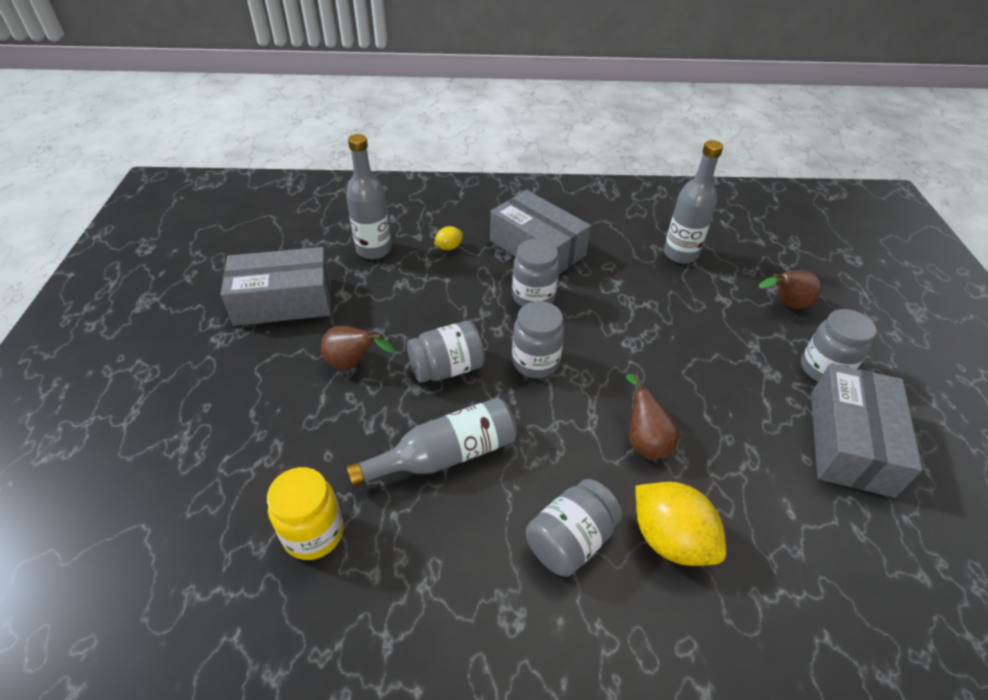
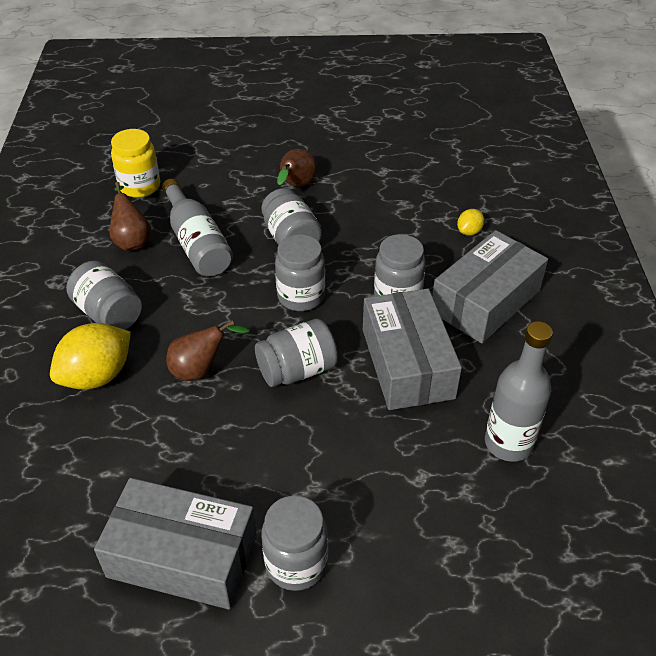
camera: 90 degrees right, 0 degrees up
grey box [221,247,331,326] -> grey box moved to [363,289,462,410]
grey bottle [346,134,391,259] -> none
yellow lemon [434,226,463,250] -> yellow lemon turned 75 degrees clockwise [457,209,485,236]
brown pear [759,270,821,309] -> brown pear moved to [109,182,151,251]
none -> grey jar [255,319,338,387]

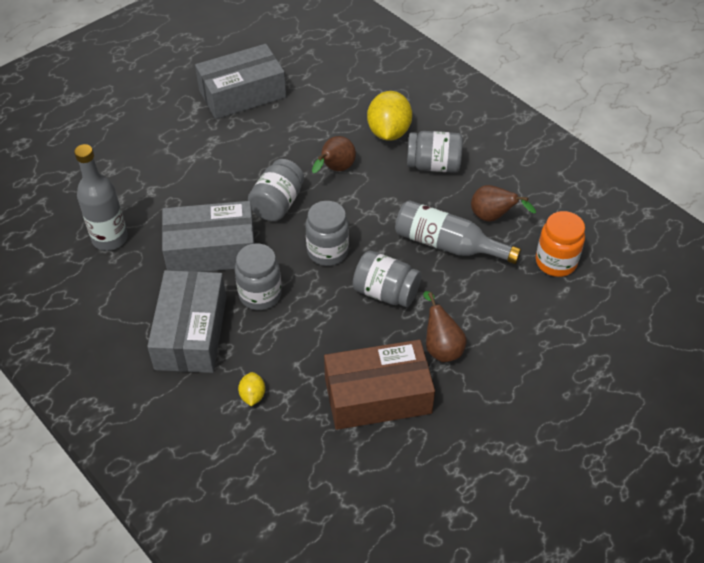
camera: 140 degrees right, 5 degrees up
yellow jar [111,129,160,198] -> orange jar [536,211,585,277]
grey jar [261,496,328,591] -> none
grey box [363,289,462,410] -> grey box turned 45 degrees counterclockwise [162,201,255,272]
none -> brown box [324,340,435,430]

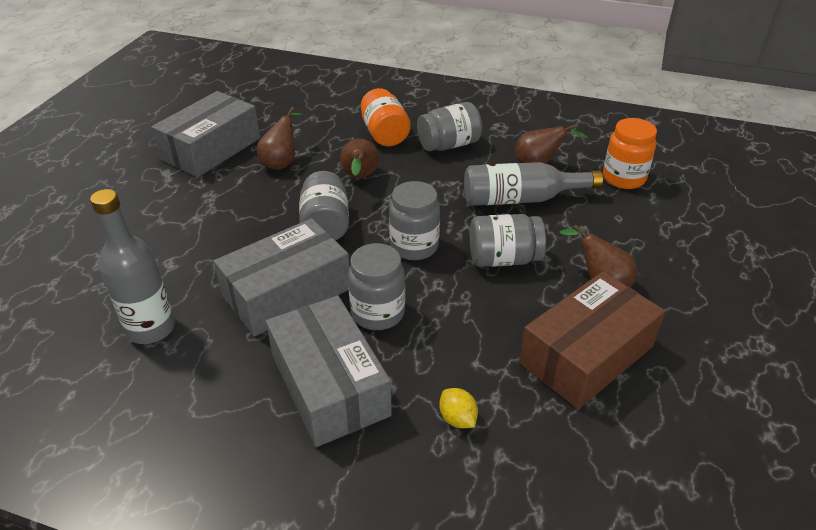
camera: 30 degrees left, 10 degrees down
yellow lemon [367,91,412,141] -> orange jar [361,88,411,146]
none -> brown pear [257,107,303,170]

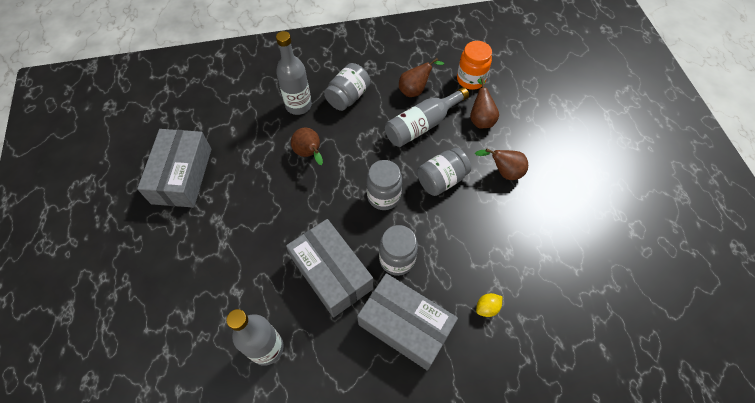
camera: 30 degrees left, 20 degrees up
grey box [214,218,350,336] -> grey box turned 60 degrees counterclockwise [286,219,373,318]
brown pear [257,107,303,170] -> brown pear moved to [470,78,499,128]
grey jar [299,171,349,240] -> none
orange jar [361,88,411,146] -> grey bottle [276,31,312,115]
yellow lemon [439,388,478,428] -> yellow lemon turned 60 degrees counterclockwise [476,293,502,317]
brown box [519,271,665,409] -> none

